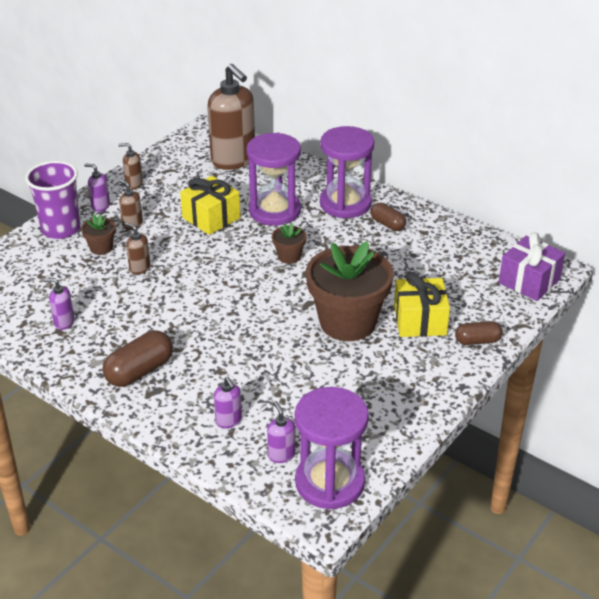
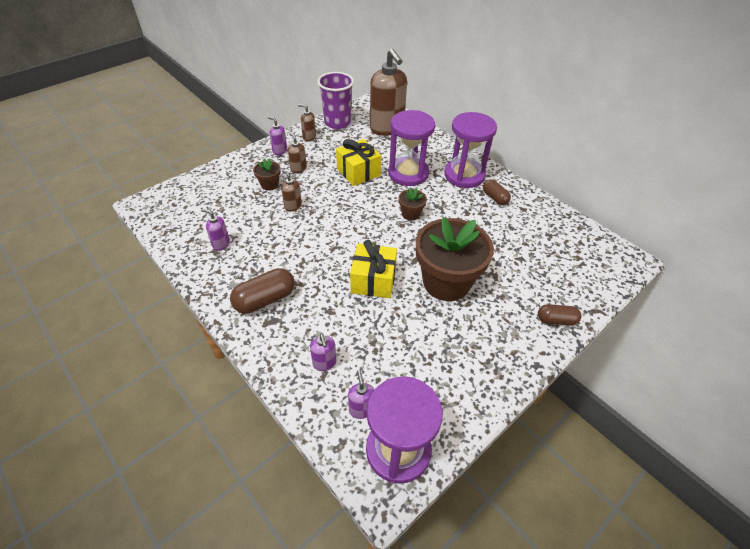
camera: 10 degrees right, 10 degrees up
purple cup [25,161,80,239] -> purple cup moved to [317,72,354,129]
yellow gift [394,272,450,337] -> yellow gift moved to [350,240,397,298]
purple gift [499,232,565,301] -> none

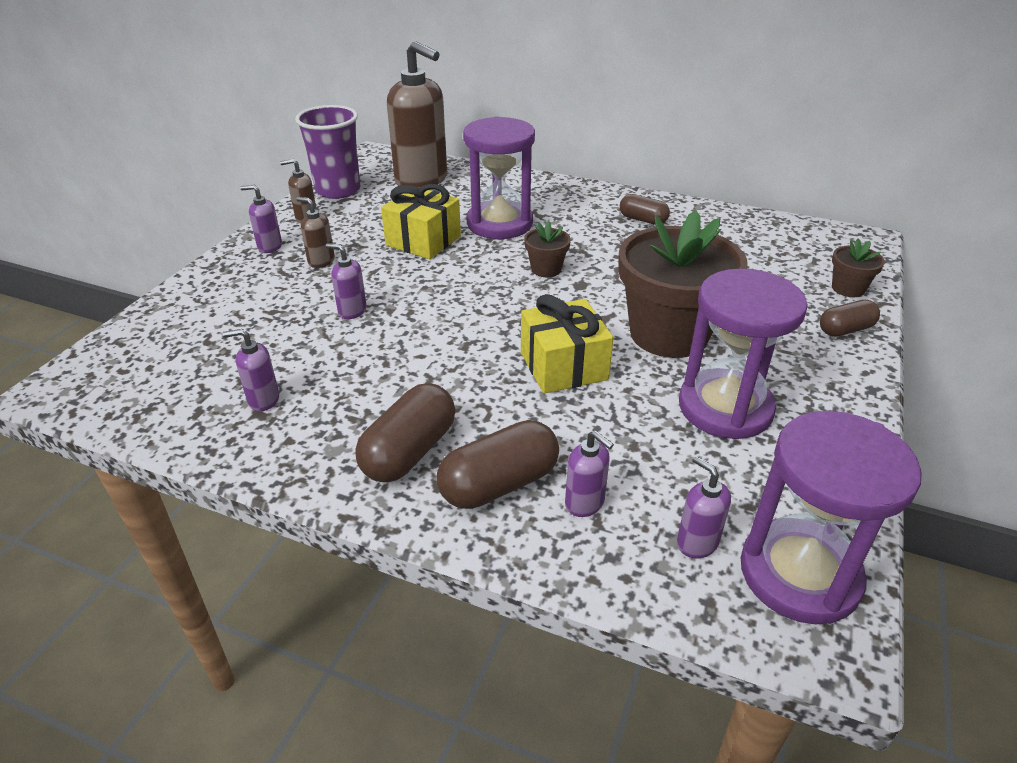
camera: 25 degrees left, 10 degrees down
brown flower pot [253,158,281,191] -> brown flower pot moved to [832,239,885,297]
brown soap dispenser [281,169,302,211] -> purple soap dispenser [326,243,367,319]
purple hourglass [444,112,497,188] -> purple hourglass moved to [679,268,808,440]
none -> brown capsule [437,420,559,509]

